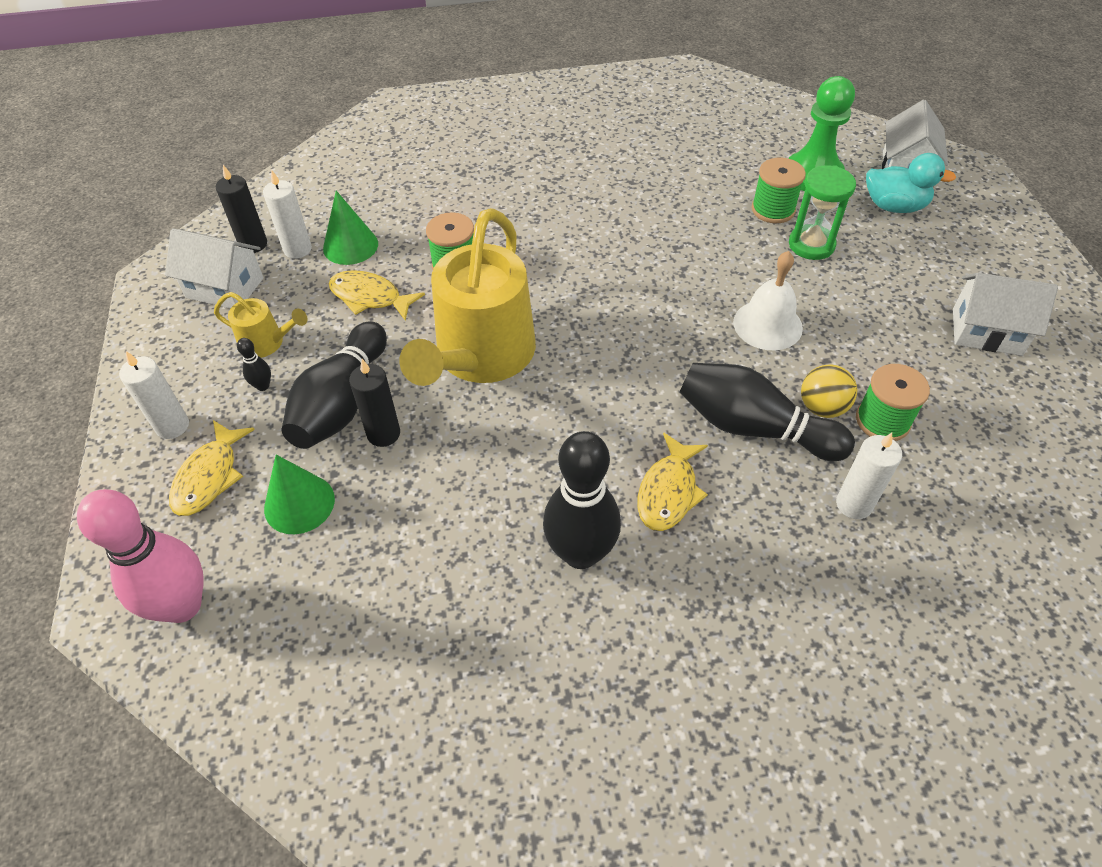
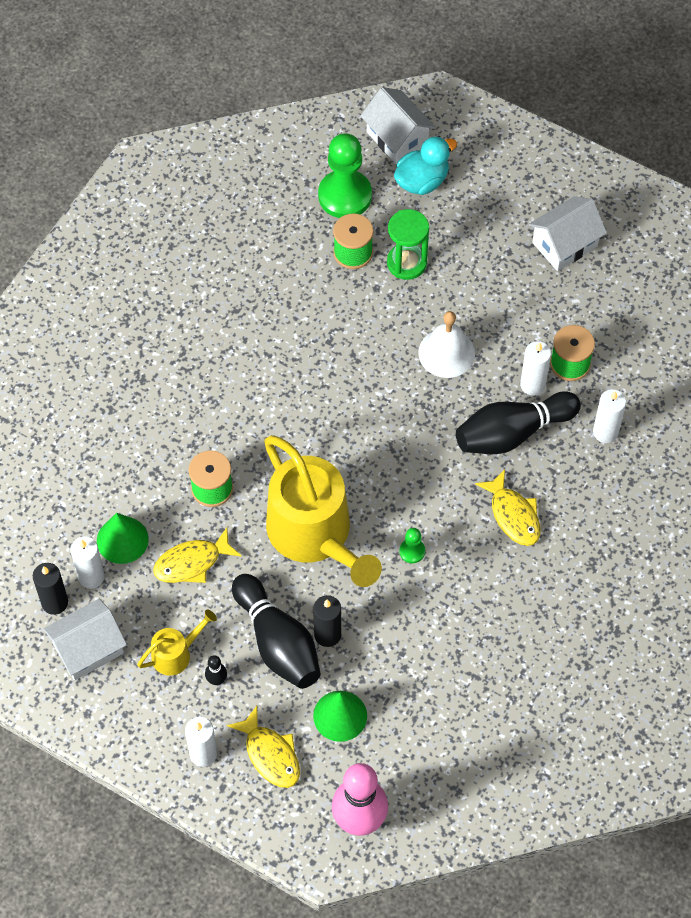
camera: 50 degrees left, 10 degrees up
black bowling pin [543,431,621,569] -> none
yellow ball [801,364,857,418] -> white candle [520,341,551,396]
none -> green pawn [399,528,425,563]

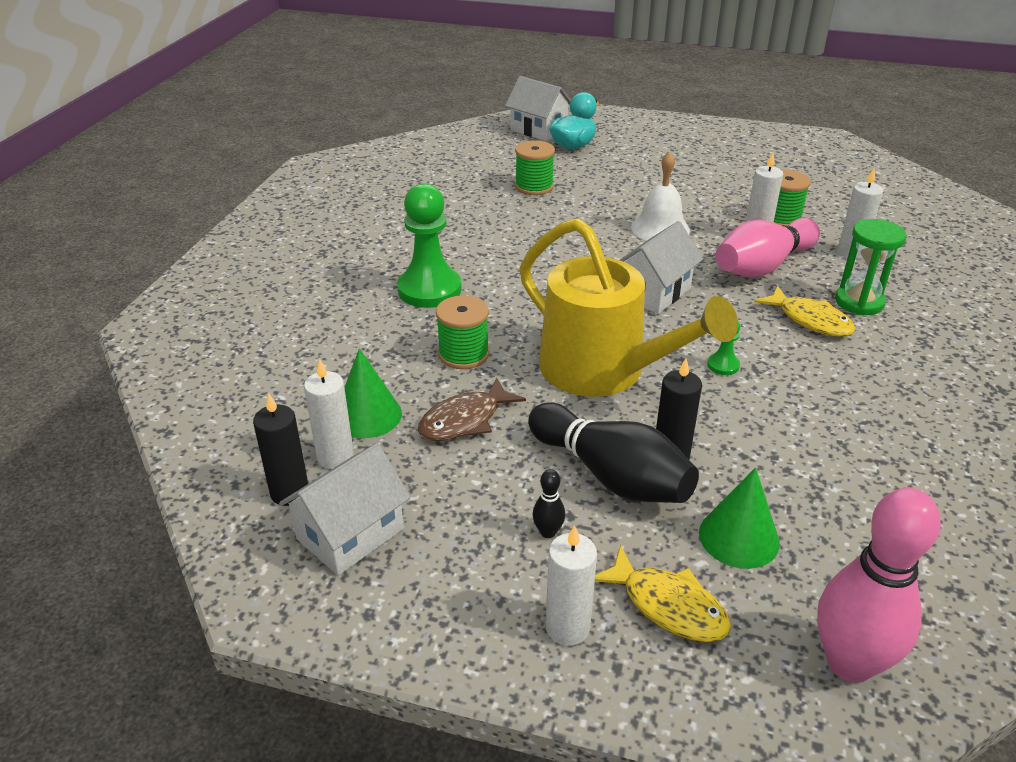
camera: 15 degrees left, 25 degrees down
yellow watering can [137,609,217,676] -> none
yellow fish [153,527,242,583] -> brown fish [418,377,526,441]
green pawn [318,133,372,218] -> green pawn moved to [397,183,462,308]
green hourglass [387,209,429,280] -> green hourglass moved to [835,219,906,315]
black bowling pin [456,391,581,454] -> pink bowling pin [715,218,820,277]
white house [529,196,607,271] -> white house moved to [620,221,703,314]

